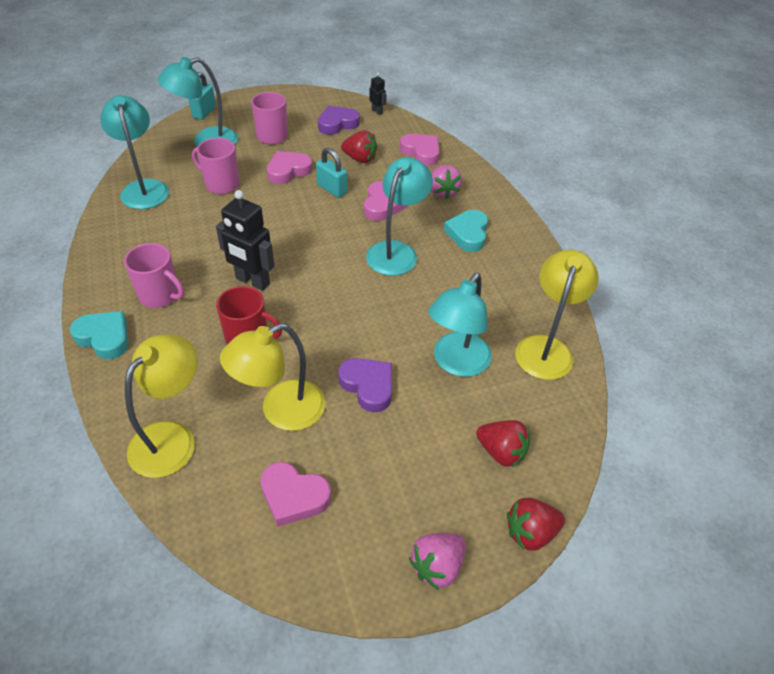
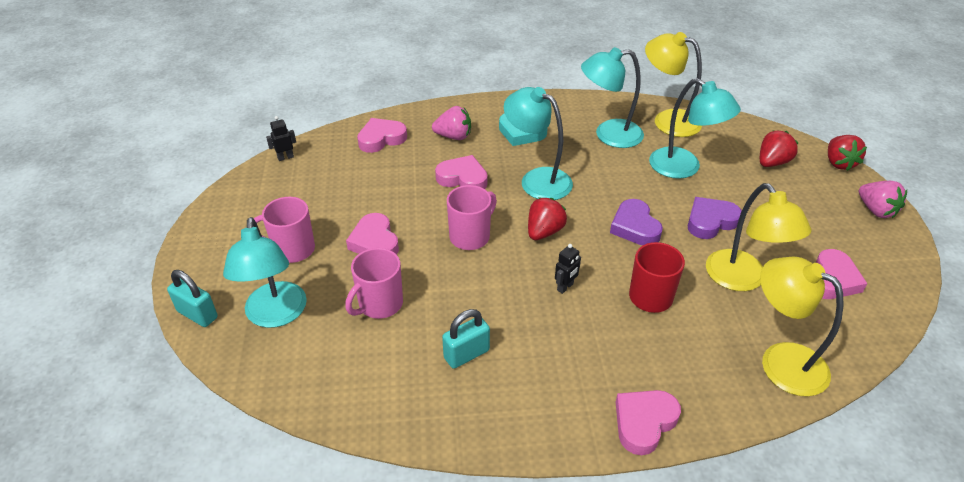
camera: 75 degrees left, 5 degrees down
turquoise heart [70,311,129,359] -> pink heart [616,390,681,455]
turquoise lamp [100,95,169,209] -> turquoise lamp moved to [581,47,644,148]
pink mug [124,243,184,308] -> pink mug moved to [447,185,497,250]
black robot [216,190,275,291] -> black robot [555,244,581,294], size x0.49
turquoise padlock [316,148,347,198] -> turquoise padlock moved to [442,309,490,369]
purple heart [318,105,360,135] -> purple heart moved to [610,199,663,245]
red strawberry [341,130,377,163] -> red strawberry moved to [528,198,567,240]

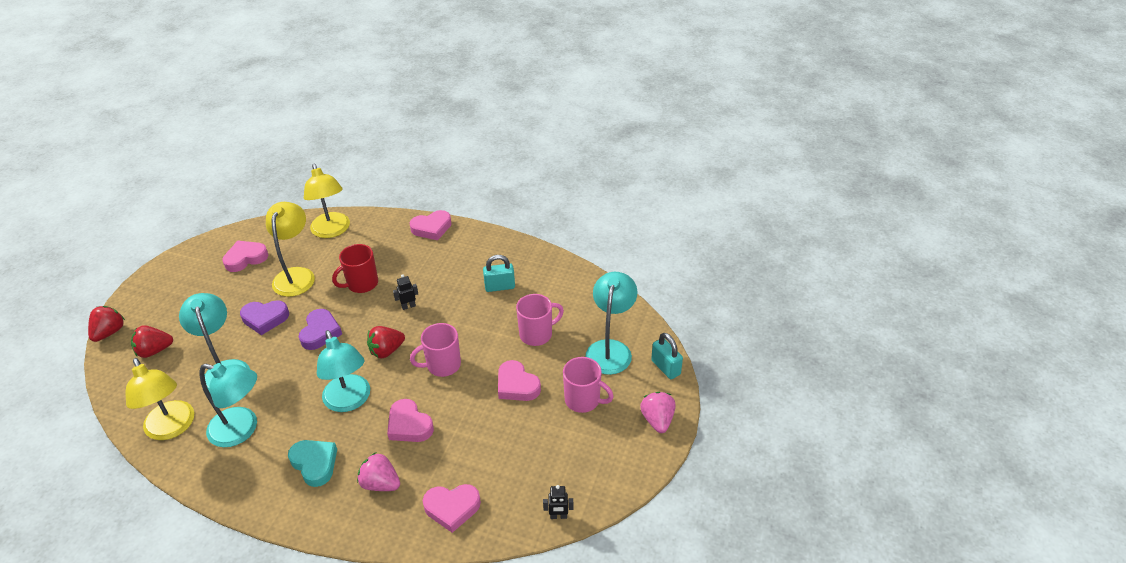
camera: 155 degrees left, 0 degrees up
pink heart [346,213,399,254] -> pink heart turned 135 degrees clockwise [498,360,541,401]
pink strawberry [859,181,907,218] -> pink strawberry moved to [640,392,676,433]

